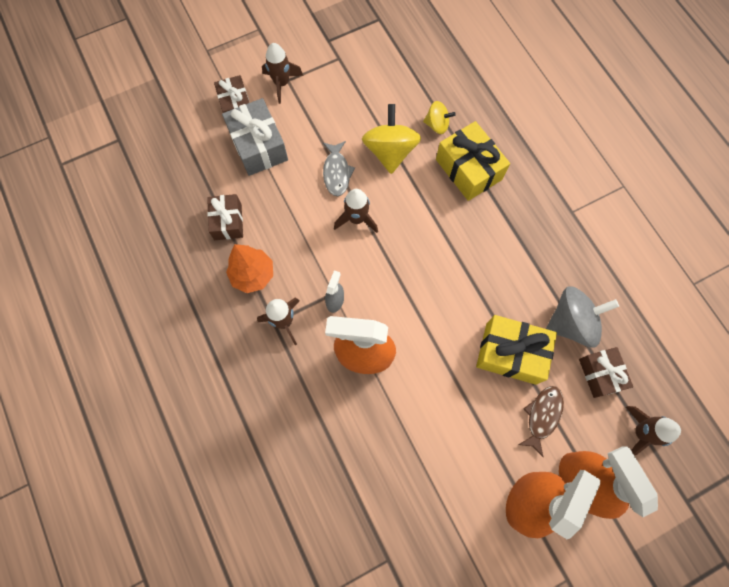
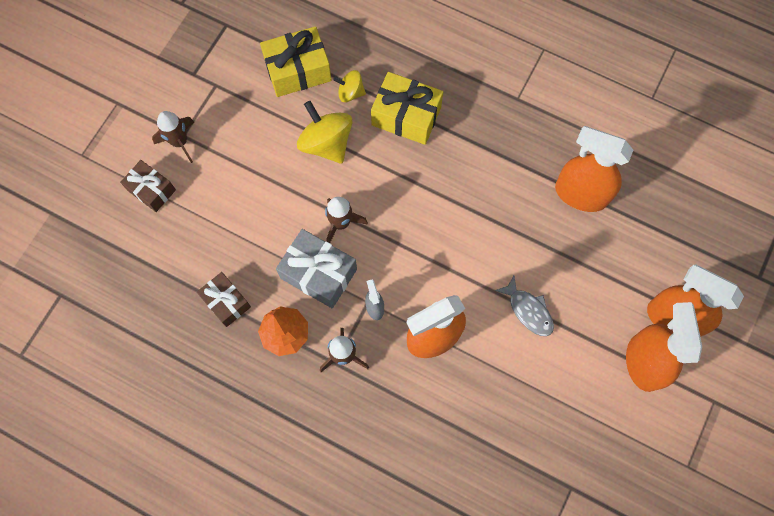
camera: 35 degrees left, 0 degrees up
grey gift [222,98,288,176] -> grey gift moved to [276,229,357,308]
grey fish [323,141,355,196] -> grey fish moved to [495,276,554,336]
yellow spinning top [423,101,456,134] -> yellow spinning top turned 150 degrees counterclockwise [333,70,366,102]
yellow gift [476,315,557,385] -> yellow gift moved to [260,26,332,97]
brown fish [518,386,564,457] -> none
grey spinning top [546,286,619,348] -> orange spray bottle [555,126,633,212]
brown gift [579,347,633,398] -> none
brown rocket [626,406,681,455] -> none

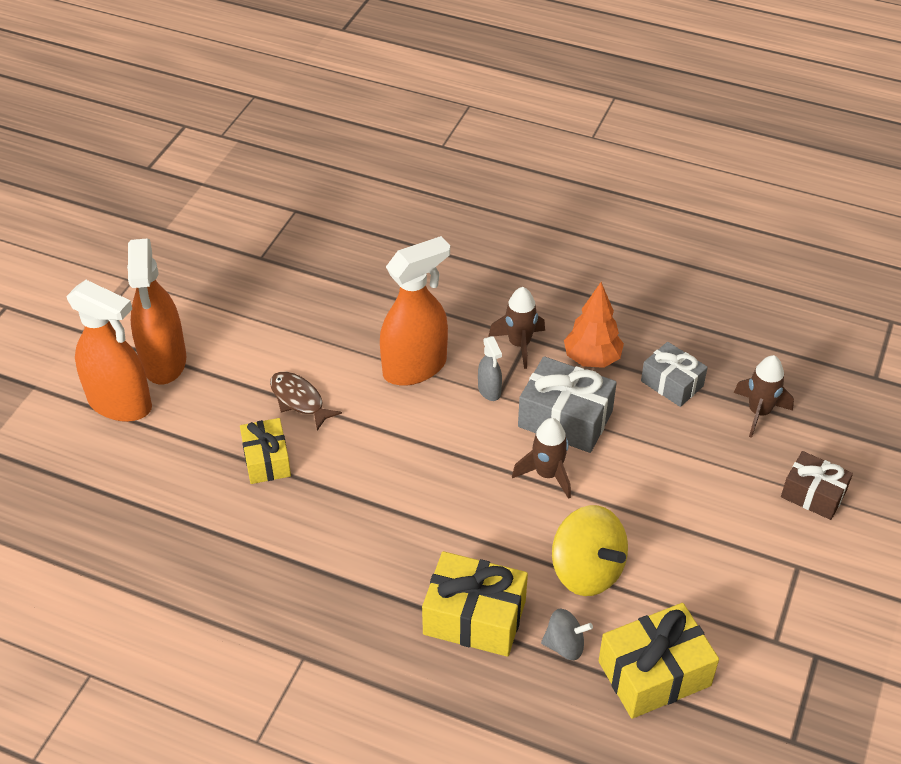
camera: 175 degrees right, 25 degrees down
brown rocket [152,111,194,163] -> brown rocket moved to [734,355,794,438]
brown gift [197,272,251,327] -> grey gift [641,342,708,407]
yellow spinning top [333,70,366,102] -> grey spinning top [541,608,593,660]
grey fish [495,276,554,336] -> brown fish [270,372,342,431]
orange spray bottle [555,126,633,212] -> none
none -> yellow gift [240,418,291,484]

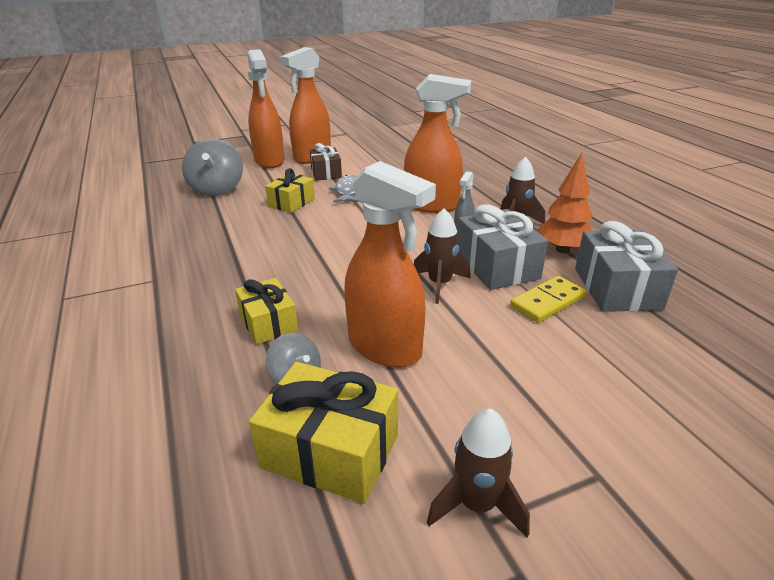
camera: 45 degrees right, 15 degrees down
brown fish [270,372,342,431] -> grey fish [329,175,358,203]
yellow gift [422,551,528,657] -> yellow gift [235,278,298,344], size x0.65
yellow spinning top [552,505,628,596] -> orange spray bottle [344,161,436,367]
grey gift [641,342,708,407] -> grey gift [575,221,678,312], size x1.53
brown rocket [734,355,794,438] -> brown rocket moved to [427,408,530,537]
brown gift [781,451,853,520] -> brown gift moved to [310,143,342,181]
none -> grey spinning top [182,139,243,196]
none -> yellow domino [510,276,586,323]

